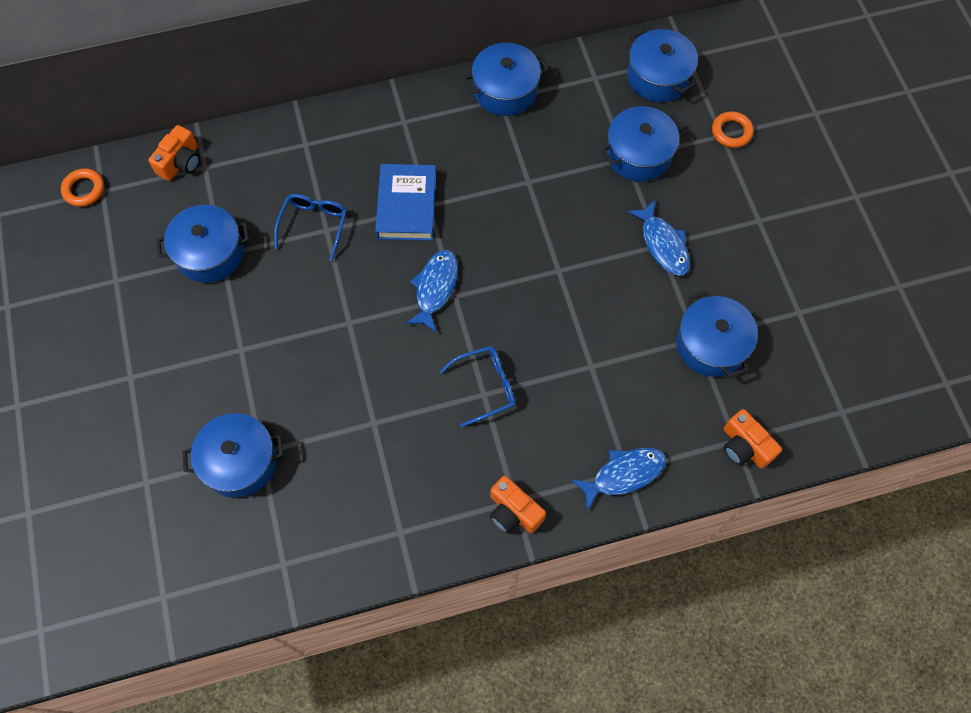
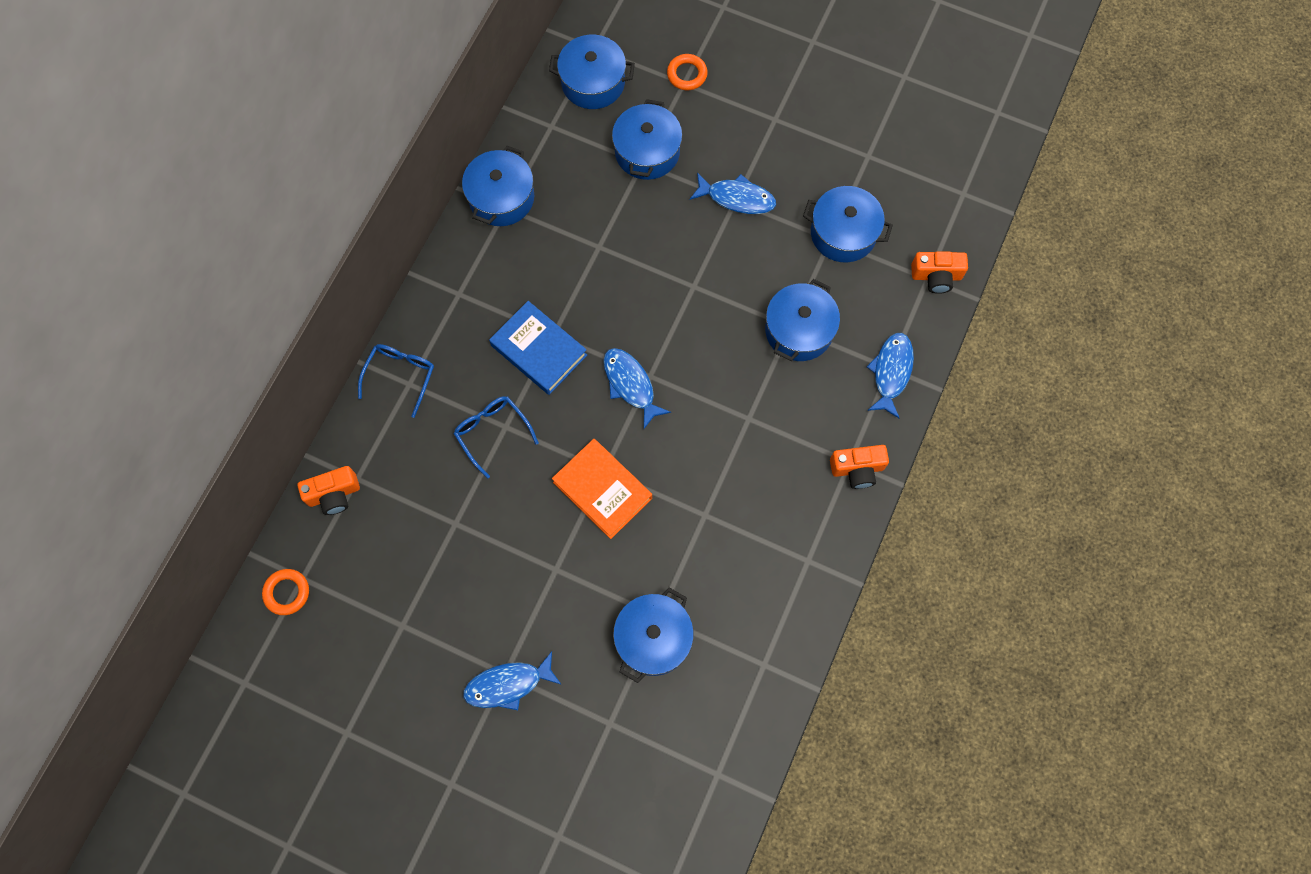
camera: 50 degrees left, 5 degrees up
orange camera [148,125,200,181] -> orange camera turned 90 degrees clockwise [297,466,360,515]
blue pot [156,205,249,283] -> blue pot moved to [765,279,840,361]
blue glasses [440,346,516,427] -> blue glasses moved to [358,344,434,418]
none -> blue fish [463,651,562,710]
none -> orange book [552,439,652,539]

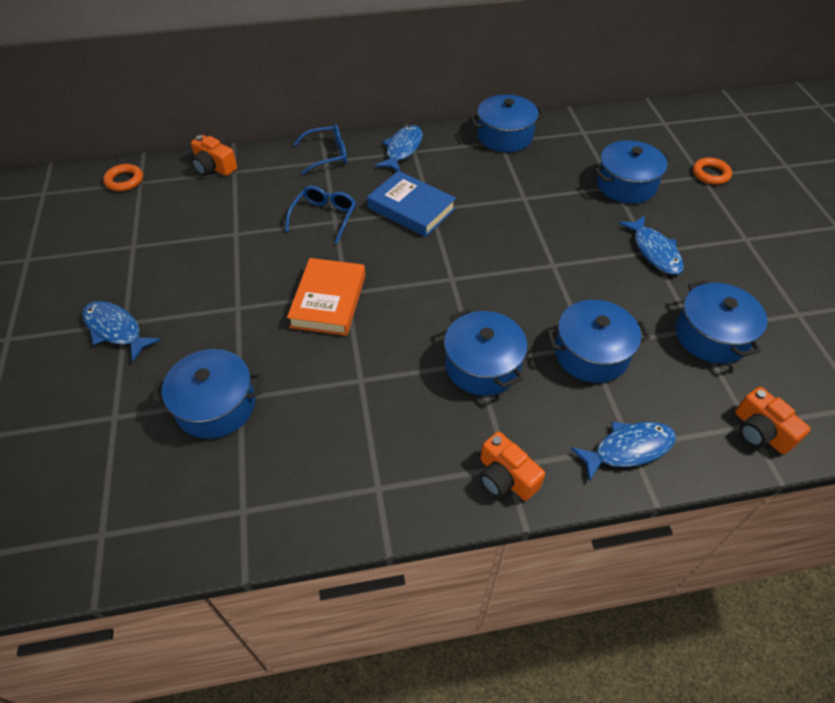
camera: 55 degrees right, 20 degrees down
blue book [489,301,587,395] -> blue book turned 60 degrees counterclockwise [367,171,456,237]
blue pot [549,35,635,109] -> blue pot moved to [444,309,528,396]
blue fish [603,348,671,429] -> blue fish moved to [375,125,423,171]

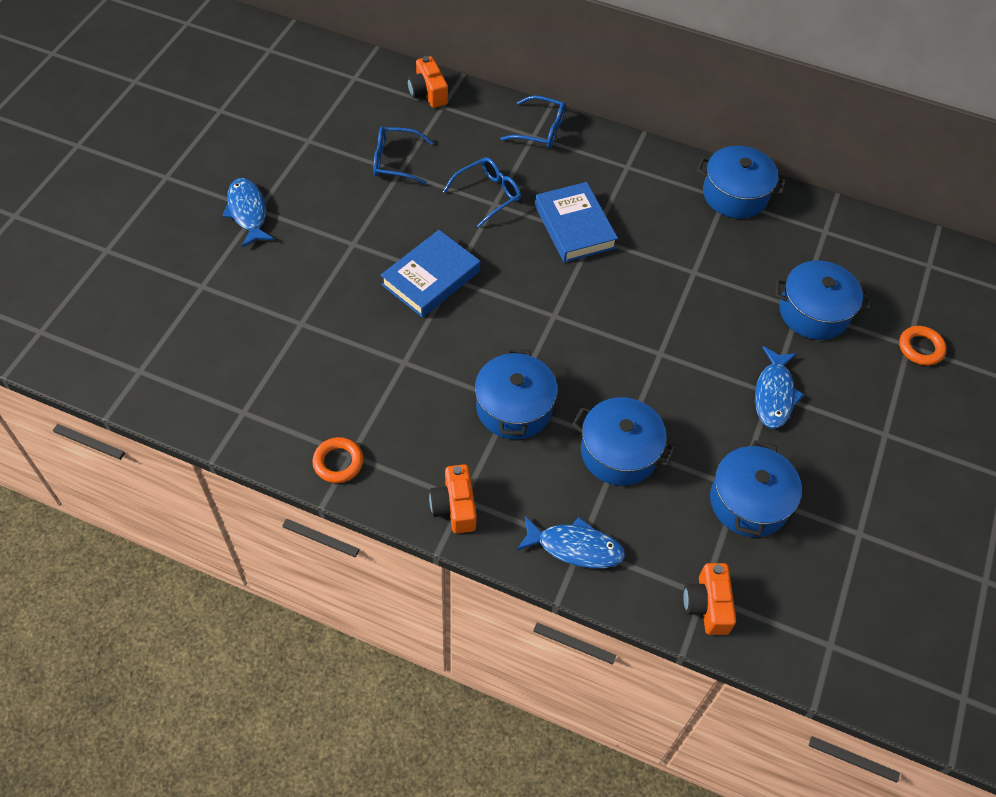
camera: 30 degrees right, 5 degrees up
orange ring [103,164,143,191] -> orange ring moved to [312,437,364,483]
blue pot [152,349,262,439] -> none
orange book [287,258,365,336] -> blue book [381,230,480,318]
blue fish [375,125,423,171] -> none
none -> blue glasses [373,127,433,185]

